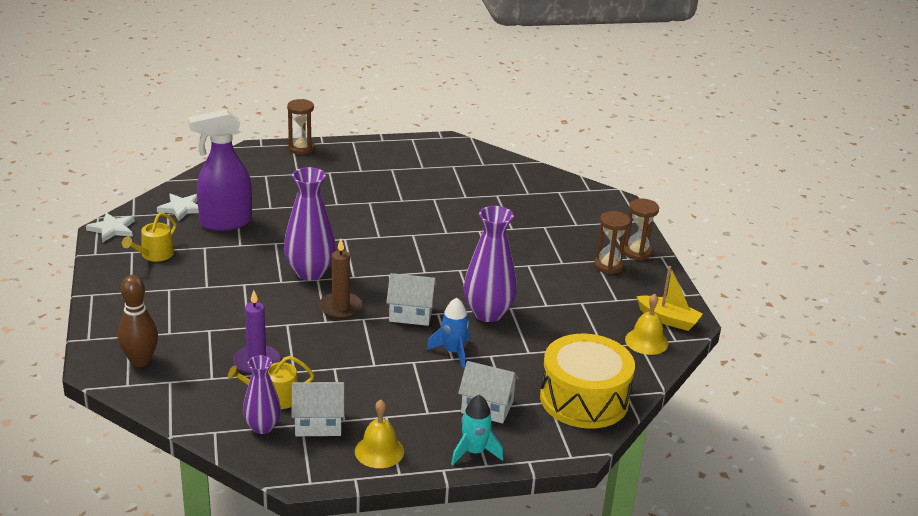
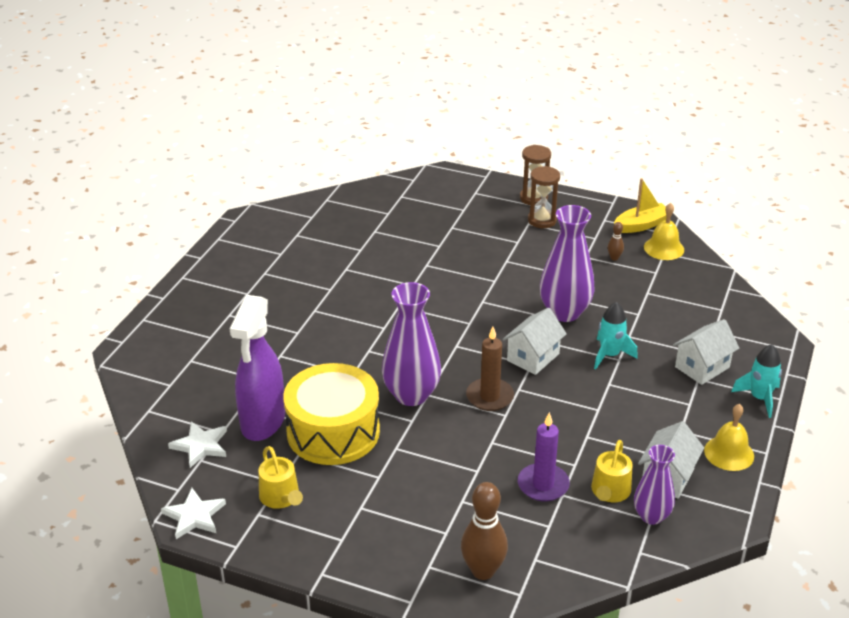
camera: 55 degrees left, 5 degrees up
brown hourglass [287,99,314,155] -> none
blue rocket [426,297,470,368] -> turquoise rocket [594,302,638,370]
yellow drum [540,334,635,429] -> yellow drum moved to [283,363,380,465]
none -> brown bowling pin [608,222,624,261]

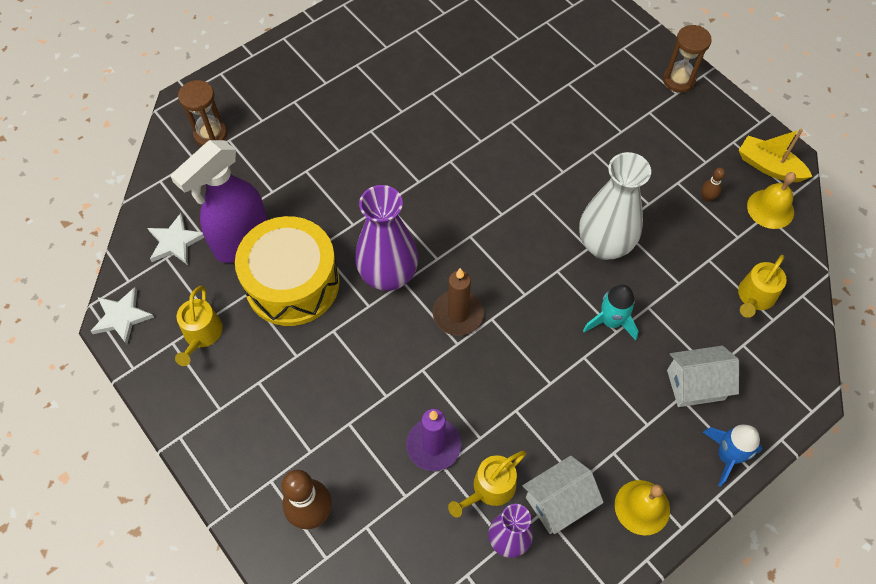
camera: 30 degrees right, 25 degrees up
white house [503,308,567,375] -> none
brown hourglass [528,166,560,228] -> brown hourglass moved to [178,80,227,146]
purple vase [540,205,595,322] -> white vase [579,152,651,260]
yellow boat [614,178,666,233] -> yellow boat turned 150 degrees counterclockwise [739,129,812,182]
turquoise rocket [731,344,782,418] -> blue rocket [703,425,763,487]
none -> yellow watering can [738,255,787,318]

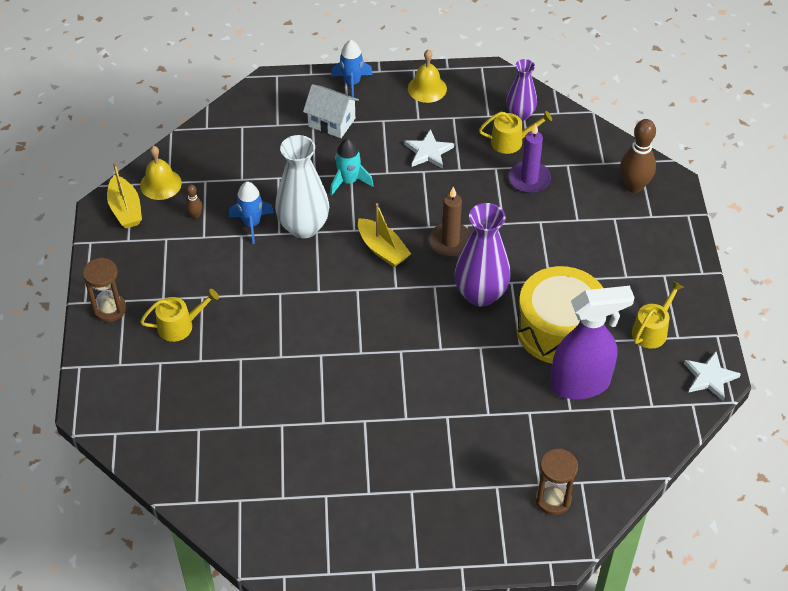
camera: 145 degrees left, 10 degrees down
white star [147,213,204,265] -> white star moved to [404,129,454,169]
white house [523,456,604,534] -> none
yellow watering can [738,255,787,318] -> yellow watering can moved to [140,289,219,342]
none -> blue rocket [229,182,274,244]
none -> yellow boat [358,203,411,267]

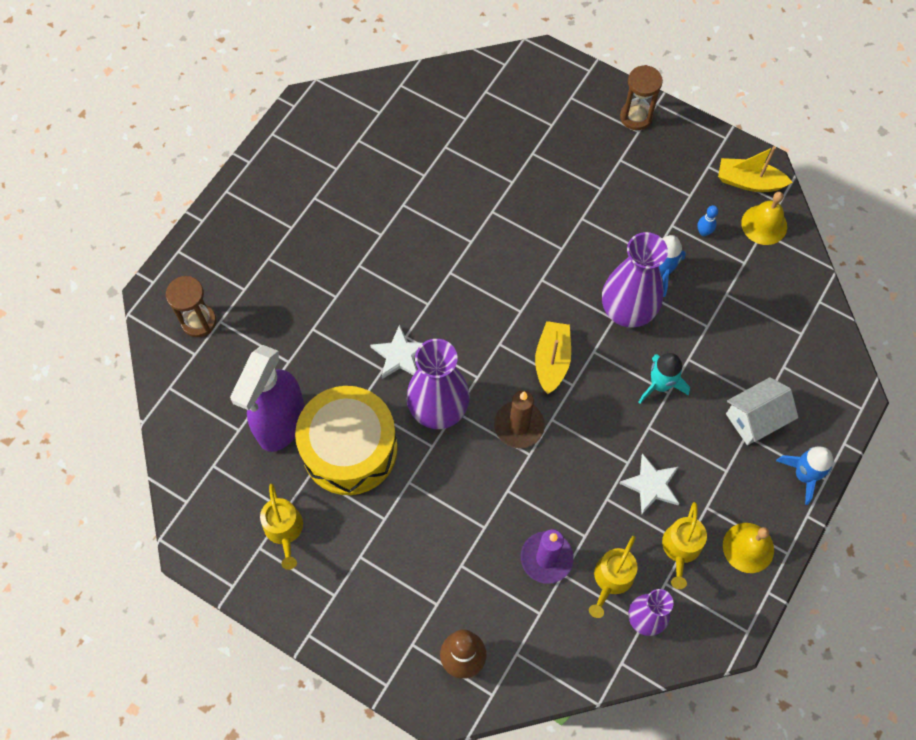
camera: 125 degrees right, 15 degrees up
yellow watering can [140,289,219,342] -> yellow watering can moved to [662,502,707,589]
brown bowling pin [186,184,203,219] -> blue bowling pin [697,205,718,236]
white vase [275,135,329,239] -> purple vase [602,232,668,328]
yellow boat [358,203,411,267] -> yellow boat turned 105 degrees clockwise [535,321,571,394]
white star [684,352,741,401] -> white star moved to [370,324,422,379]

